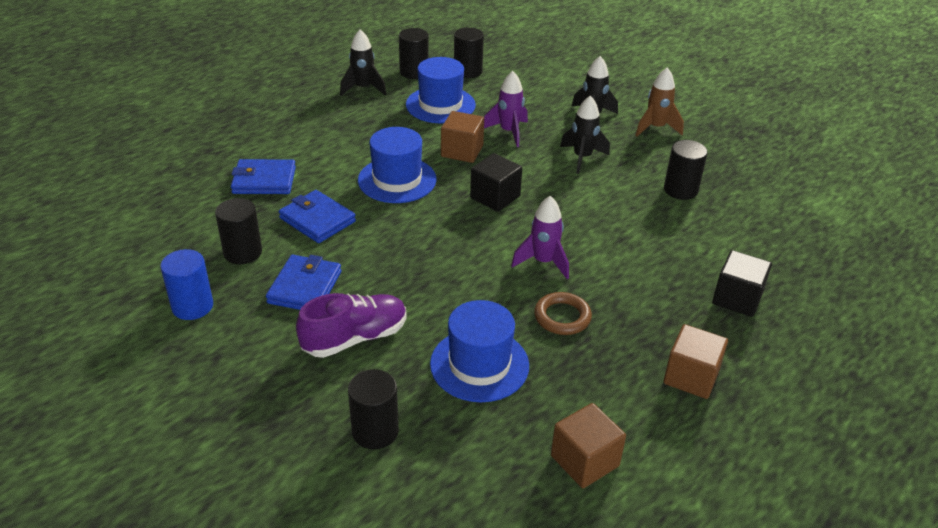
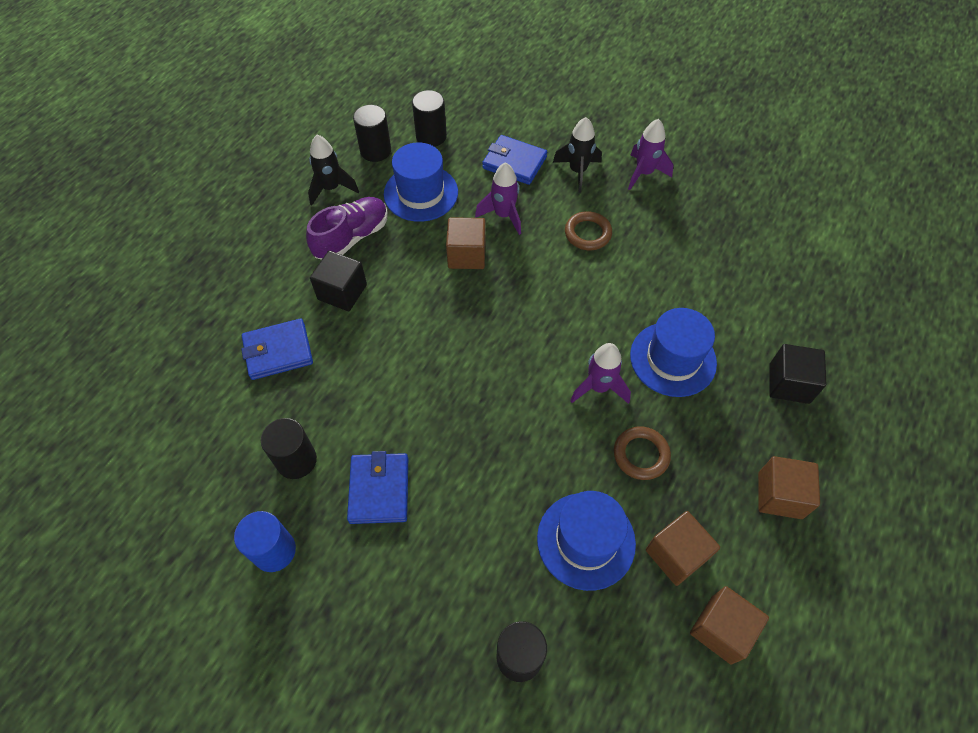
camera: 15 degrees left, 20 degrees up
blue wallet [279,190,356,243] -> blue wallet moved to [482,135,547,185]
purple shoe [296,293,407,358] -> purple shoe moved to [306,197,388,260]
blue hat [358,127,436,203] -> blue hat moved to [630,308,717,397]
black cube [470,153,522,212] -> black cube moved to [310,251,367,311]
black rocket [560,96,610,174] -> brown ring [565,211,612,250]
brown rocket [635,67,684,137] -> purple rocket [628,119,673,190]
black cylinder [664,140,708,200] -> none
none -> brown cube [646,511,720,586]

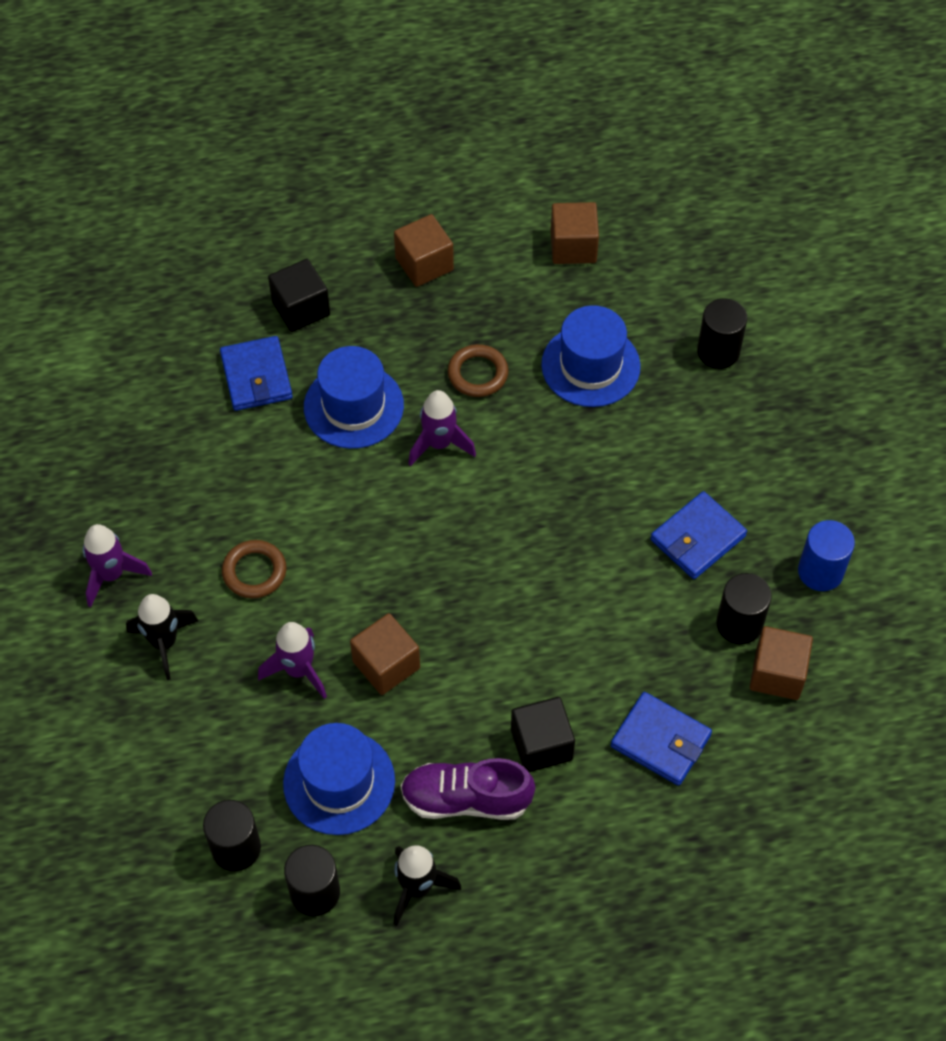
camera: 130 degrees left, 0 degrees up
blue wallet [482,135,547,185] -> blue wallet moved to [220,336,293,411]
brown cube [646,511,720,586] -> brown cube moved to [750,626,813,700]

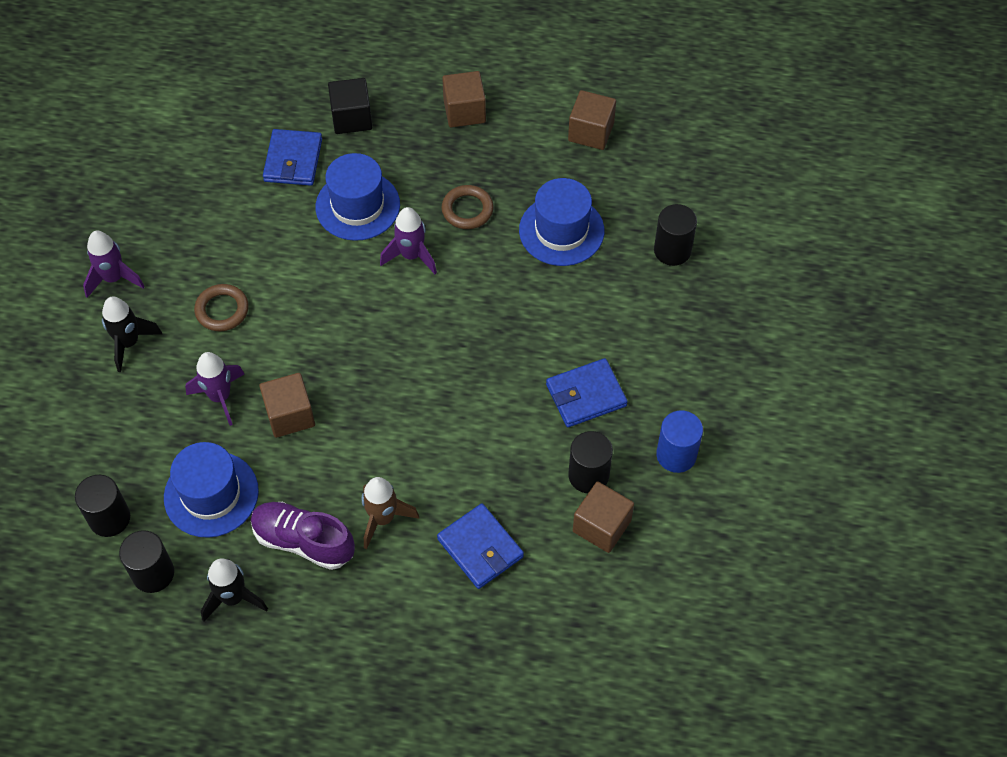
camera: 20 degrees right, 0 degrees up
black cube [511,697,575,772] -> brown rocket [362,477,419,549]

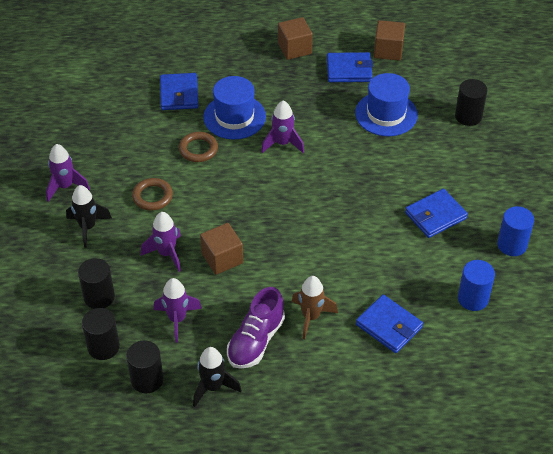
camera: 10 degrees left, 10 degrees down
blue hat [164,442,259,538] -> purple rocket [154,278,202,343]
purple shoe [251,502,355,570] -> purple shoe turned 75 degrees counterclockwise [227,287,285,369]
black cube [328,78,372,134] -> none
brown ring [442,185,494,229] -> brown ring moved to [179,132,218,162]
black cylinder [568,431,613,493] -> black cylinder moved to [78,258,115,309]
brown cube [573,482,634,553] -> blue cylinder [458,260,495,311]
none -> blue wallet [327,52,373,82]

